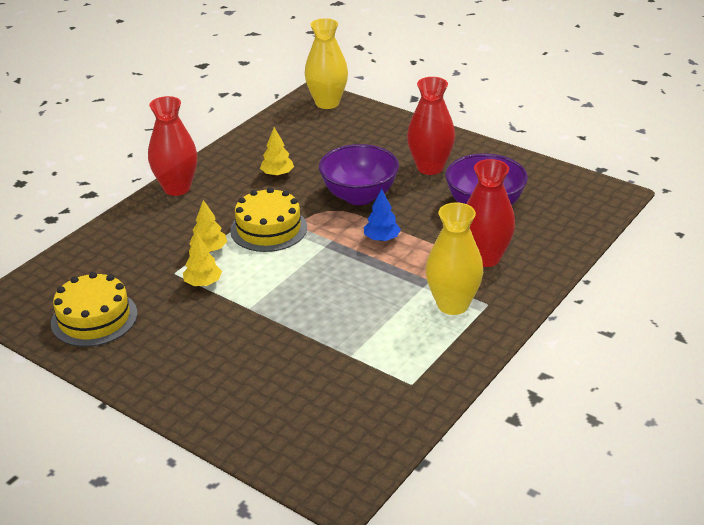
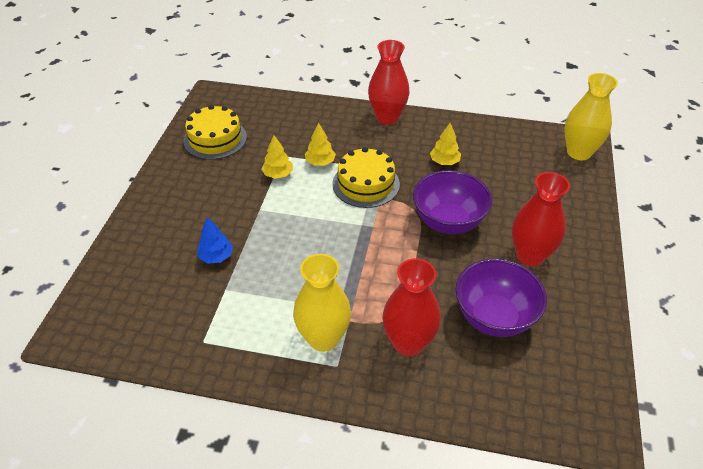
camera: 65 degrees right, 10 degrees up
blue tree [364,189,401,241] -> blue tree moved to [197,217,233,264]

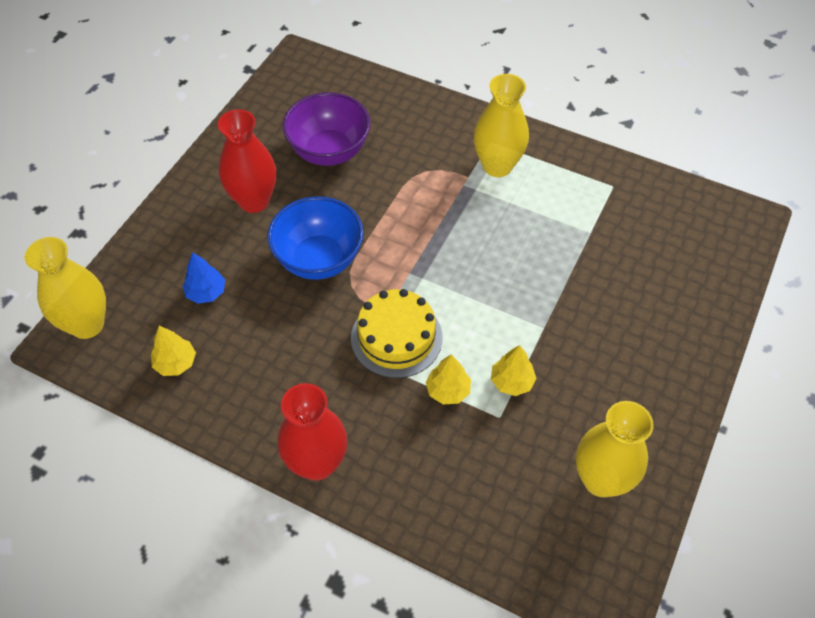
camera: 165 degrees left, 10 degrees up
yellow cake [184,105,247,160] -> yellow vase [576,401,654,497]
blue tree [197,217,233,264] -> blue tree moved to [183,252,225,304]
red vase [383,258,441,356] -> none
purple bowl [413,170,492,234] -> blue bowl [267,196,364,280]
yellow tree [430,123,461,165] -> yellow tree moved to [151,326,196,376]

